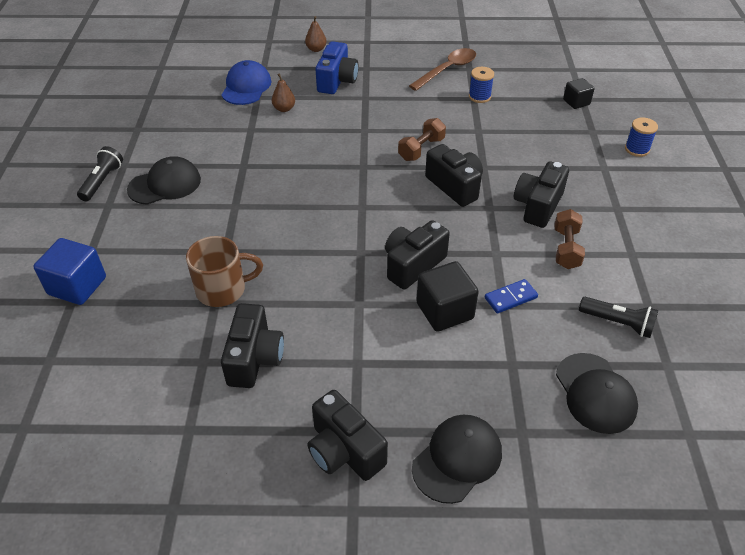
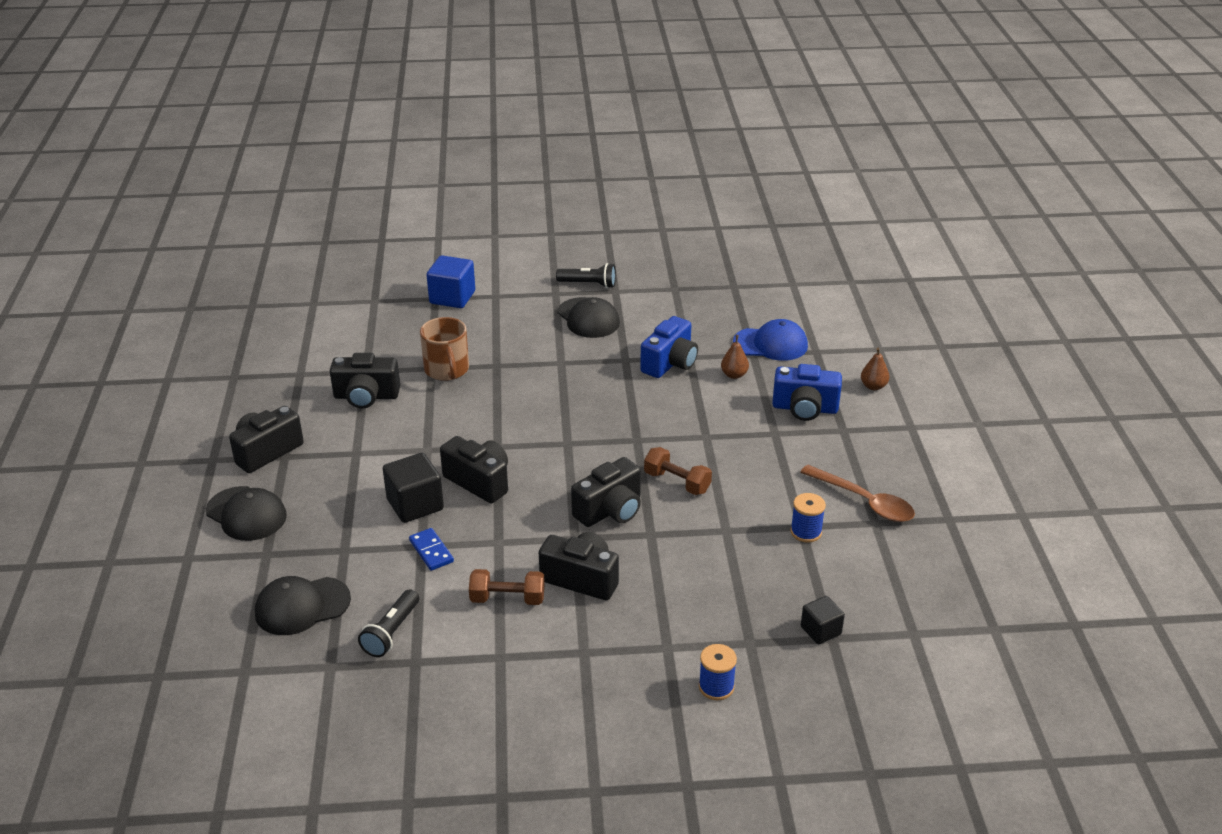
camera: 85 degrees right, 10 degrees down
none -> blue camera [640,316,698,378]

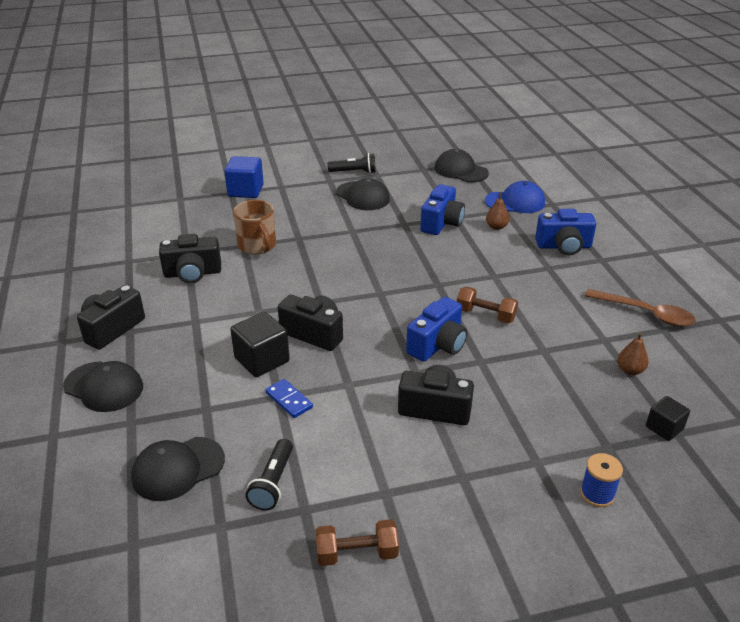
camera: 10 degrees left, 0 degrees up
brown dumbbell [469,569,545,605] -> brown dumbbell moved to [316,519,399,566]
black camera [571,457,641,527] -> blue camera [406,297,468,362]
blue spool [790,493,826,542] -> none
brown pear [861,348,889,390] -> brown pear moved to [618,332,649,375]
none -> black cap [435,149,489,182]

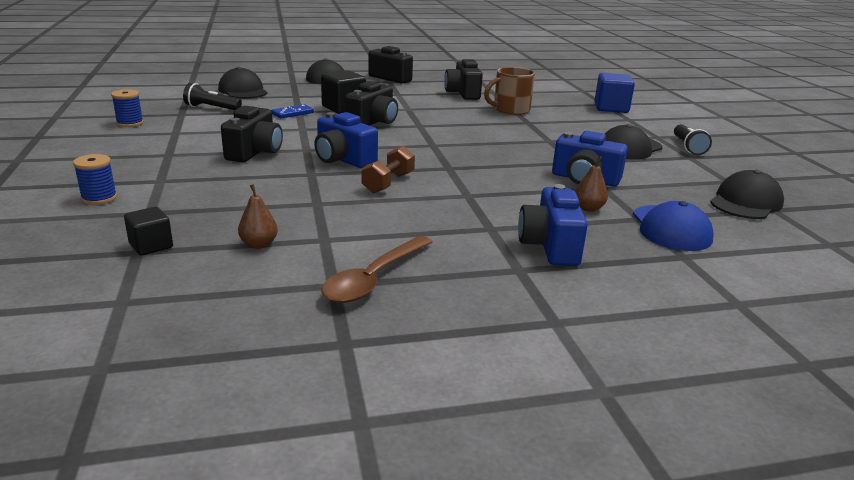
camera: 90 degrees right, 10 degrees down
brown dumbbell [316,519,399,566] -> blue spool [111,89,144,127]

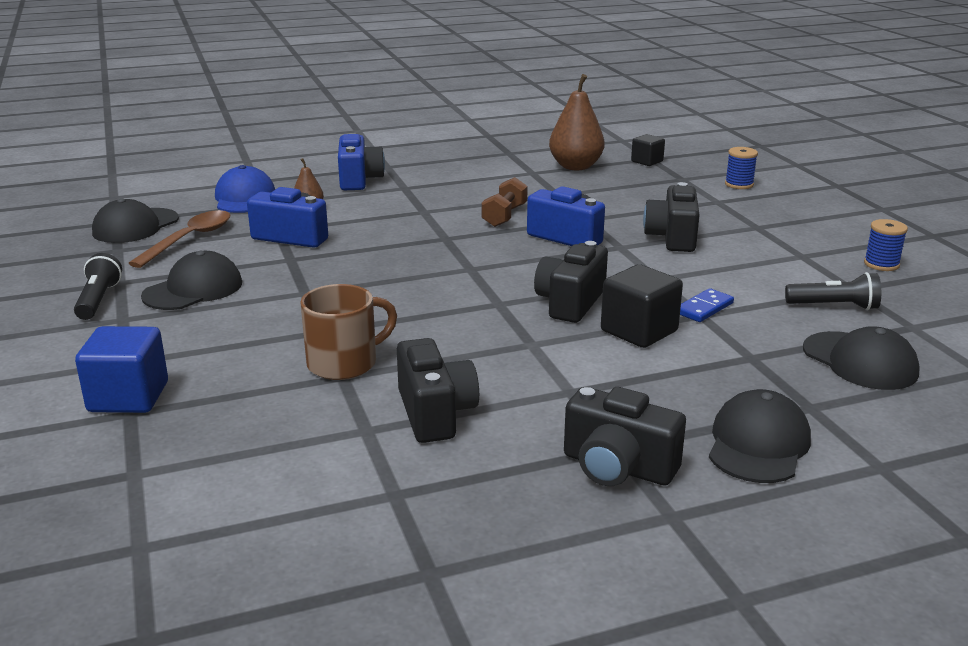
camera: 175 degrees right, 0 degrees up
brown pear [238,184,278,249] -> brown pear [549,74,605,170], size x1.97
brown spoon [321,236,433,303] -> brown spoon moved to [128,210,230,268]

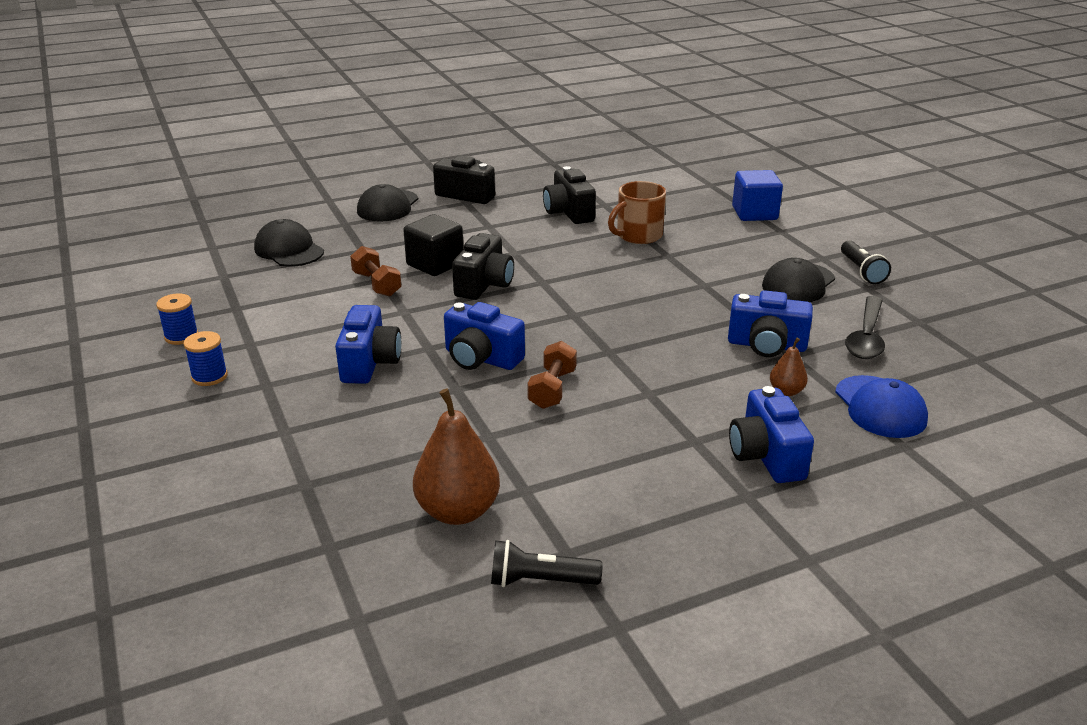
camera: 175 degrees right, 5 degrees up
black cap [92,198,179,243] -> none
brown spoon [128,210,230,268] -> black spoon [845,296,885,359]
black cube [631,134,665,166] -> none
black camera [643,182,700,252] -> blue camera [335,305,401,384]
blue domino [680,288,734,322] -> brown dumbbell [350,246,402,297]
blue spool [725,147,758,189] -> blue spool moved to [184,331,228,386]
black flashlight [785,272,881,310] -> black flashlight moved to [491,540,602,587]

